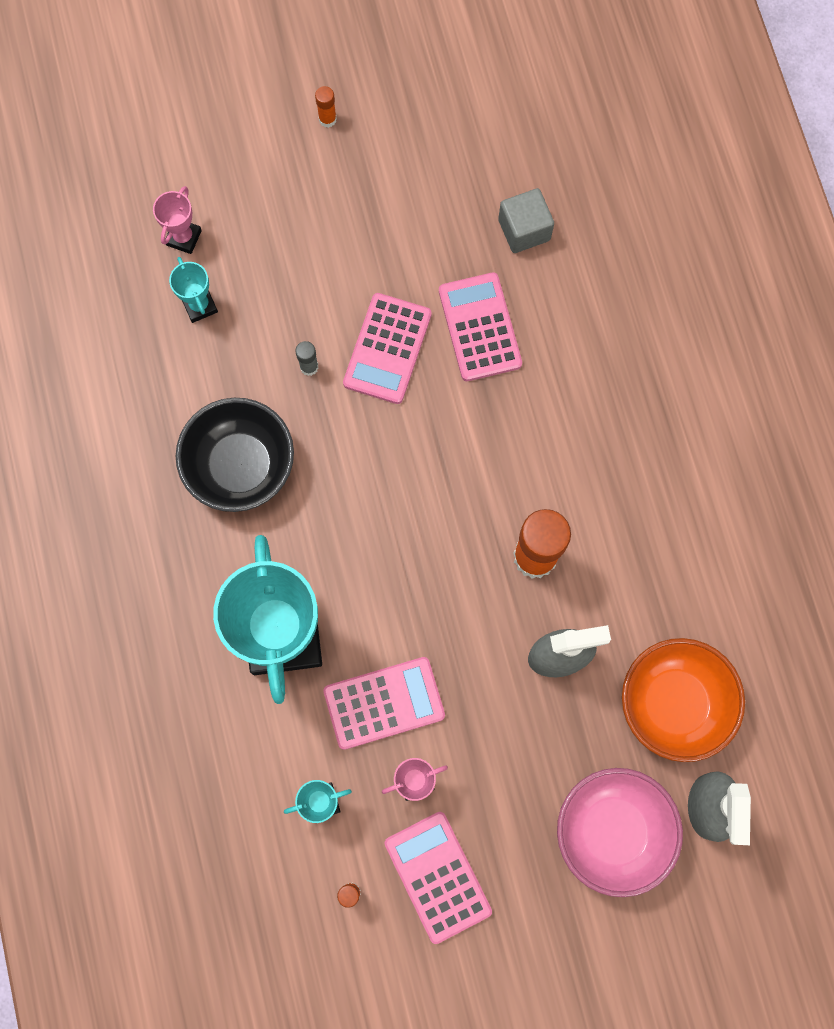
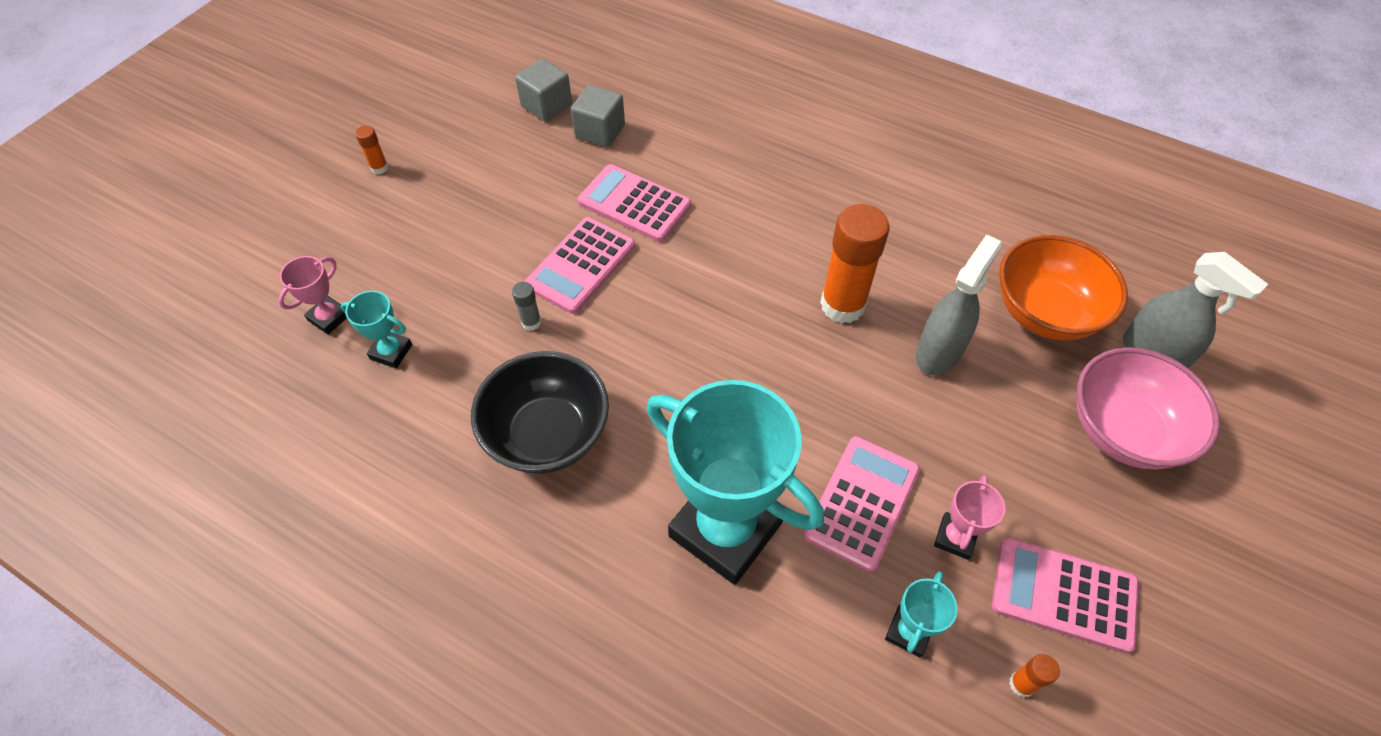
camera: 45 degrees left, 20 degrees down
pink trophy [153,186,202,254] -> pink trophy turned 60 degrees clockwise [278,256,347,334]
pink calculator [343,293,432,404] -> pink calculator turned 60 degrees clockwise [524,217,635,314]
none -> grey cube [515,58,572,122]

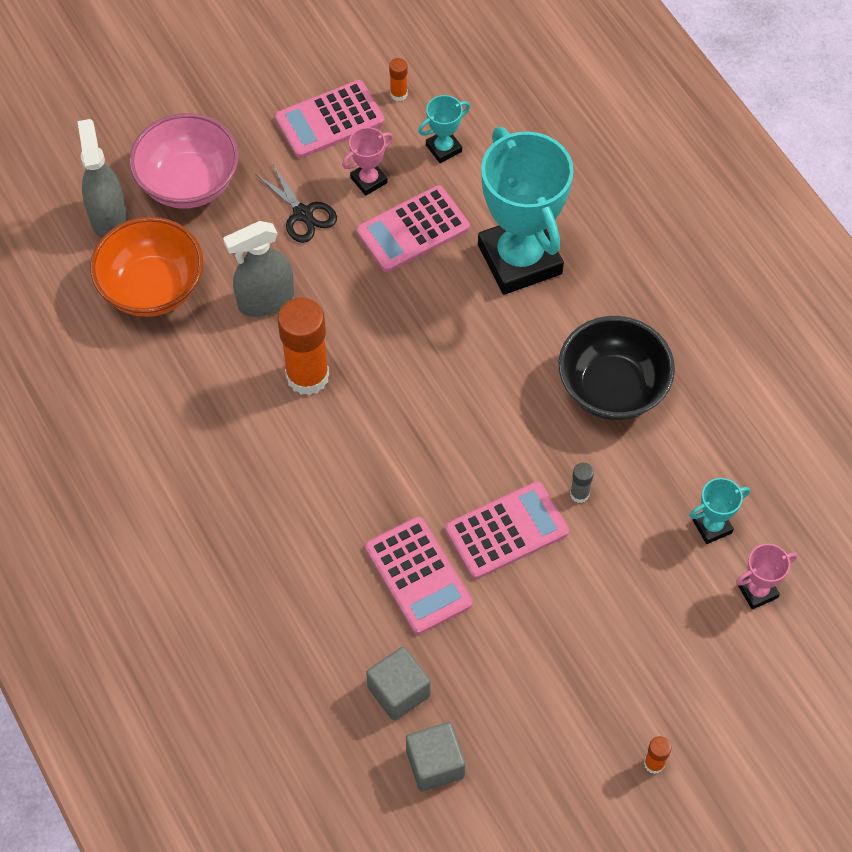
camera: 150 degrees left, 5 degrees up
turquoise trophy [341,291,412,368] -> turquoise trophy turned 75 degrees counterclockwise [690,478,750,544]
pink calculator [992,537,1139,653] -> pink calculator turned 105 degrees clockwise [275,80,385,158]
none -> black scissors [255,164,337,243]

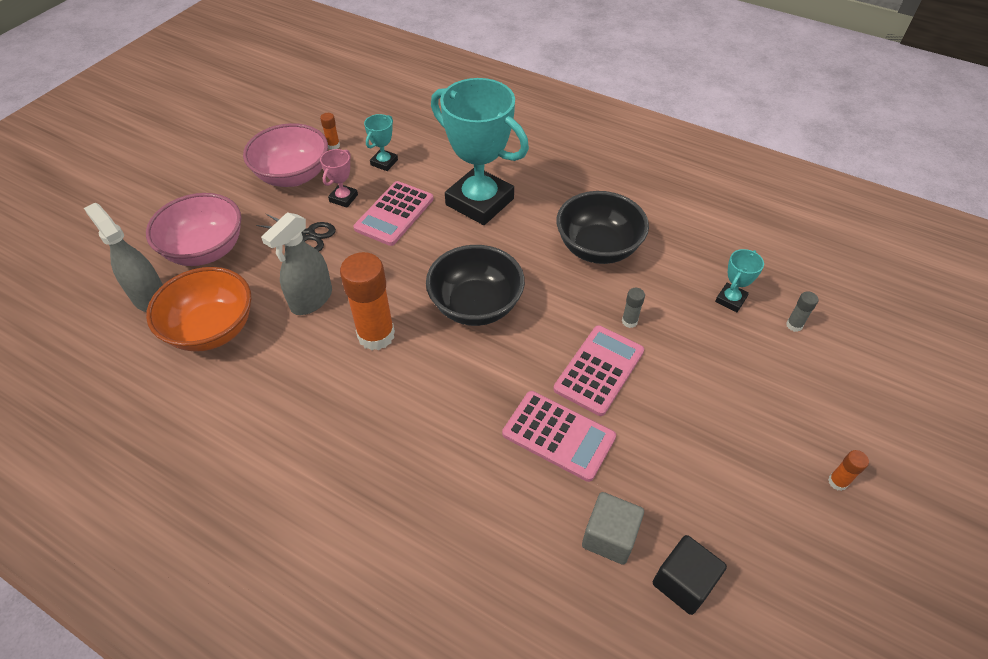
camera: 30 degrees left, 10 degrees down
pink calculator [275,80,385,158] -> pink bowl [243,123,328,187]
grey cube [406,722,466,792] -> black cube [653,535,727,615]
pink trophy [736,544,797,610] -> grey glue stick [786,291,818,332]
none -> black bowl [426,245,525,326]

